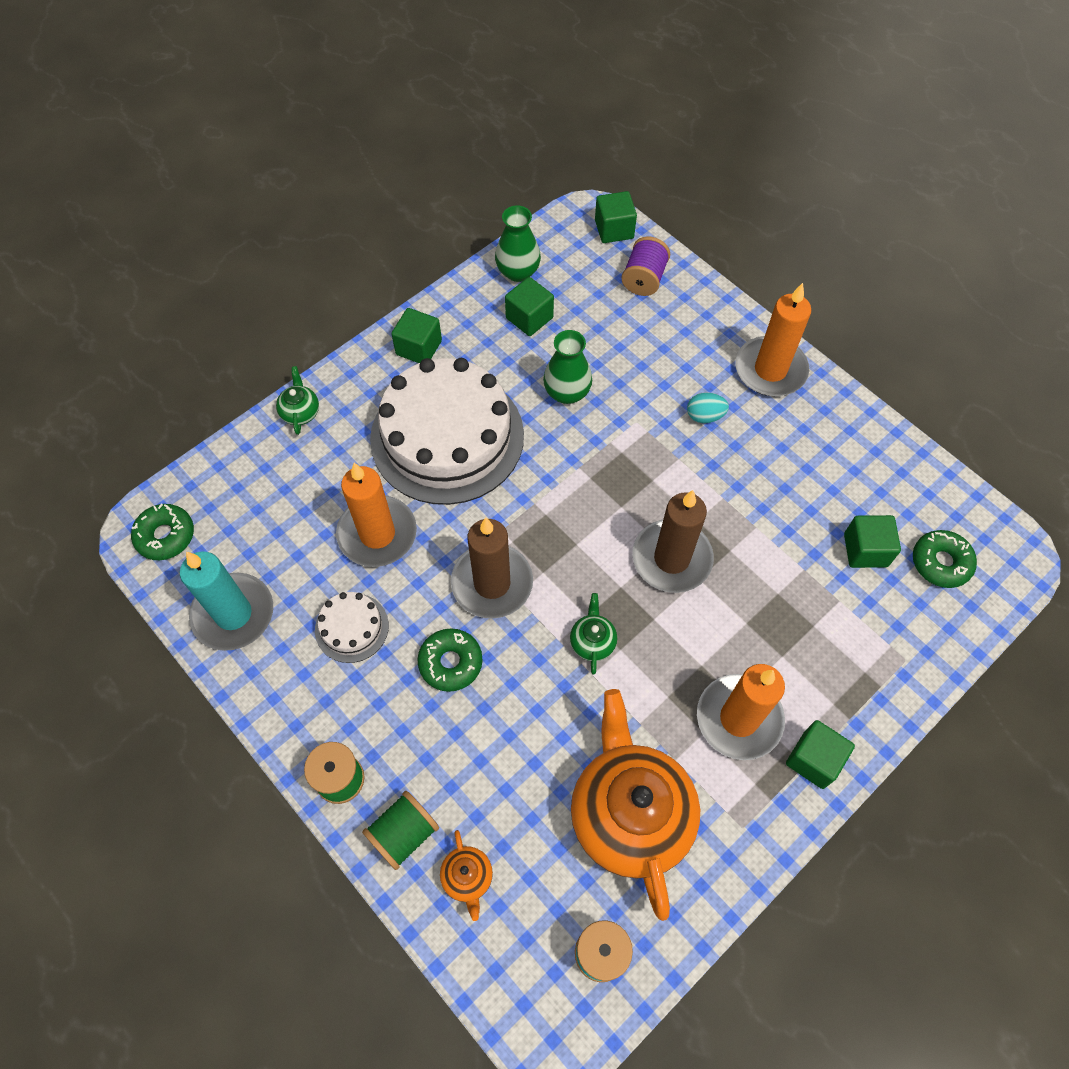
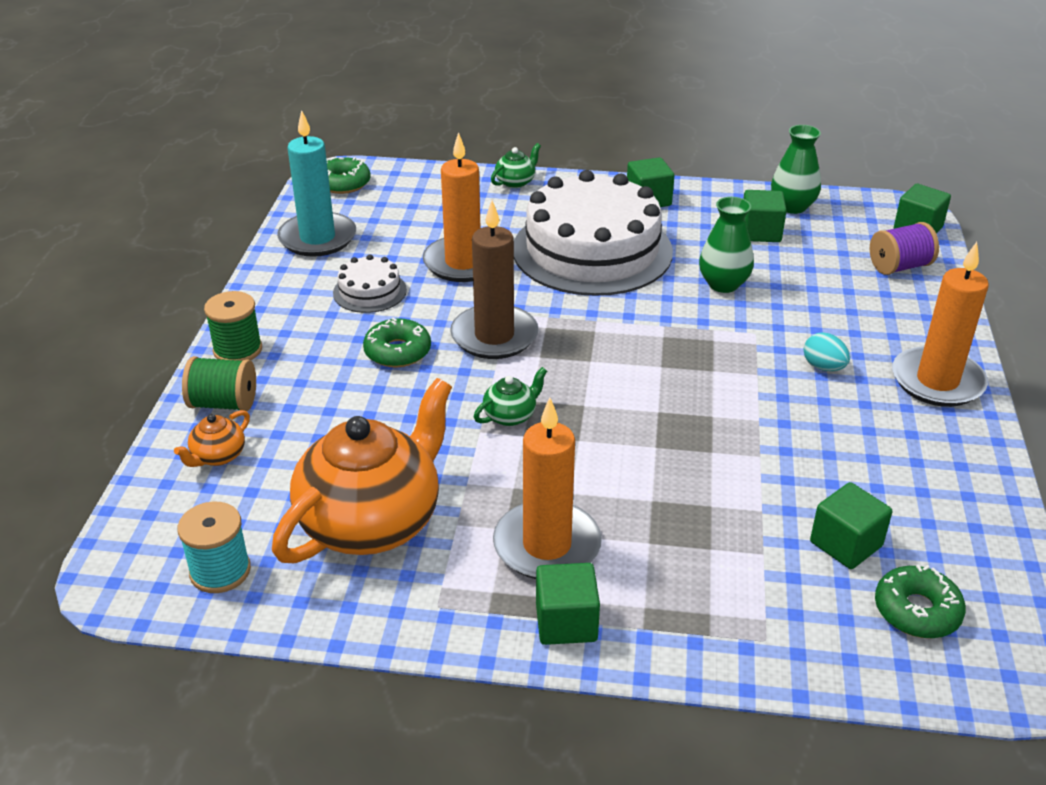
camera: 50 degrees right, 25 degrees down
brown candle [632,490,714,593] -> none

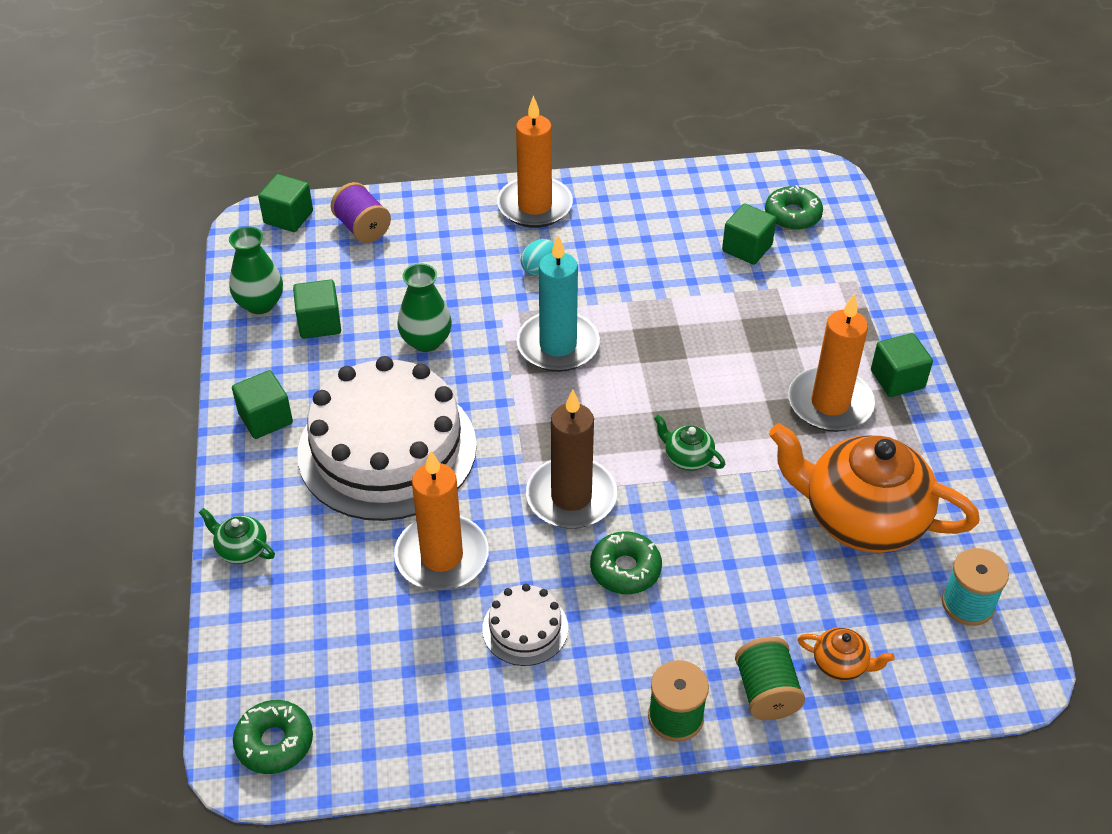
camera: 105 degrees left, 10 degrees up
turquoise candle [277,110,356,257] -> turquoise candle moved to [517,235,600,372]

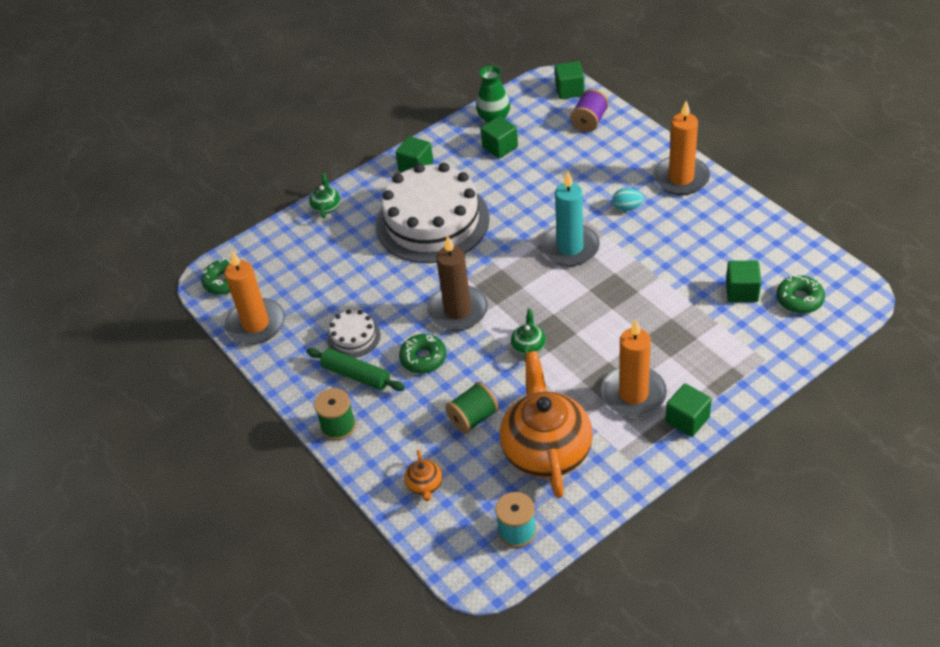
camera: 65 degrees right, 0 degrees up
orange candle [394,451,489,590] -> orange candle moved to [225,251,285,344]
green vase [397,263,452,352] -> none
green spool [735,637,805,720] -> green spool moved to [445,382,499,434]
none -> green rolling pin [306,348,405,391]

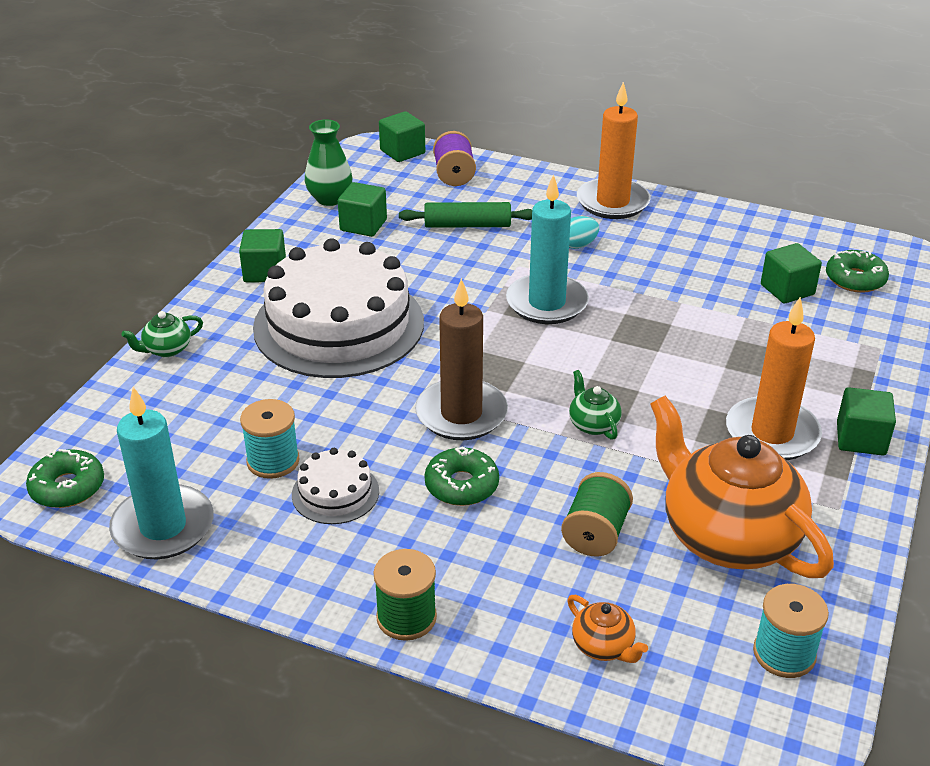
camera: 35 degrees left, 10 degrees down
orange candle [225,251,285,344] -> turquoise candle [109,387,214,559]
green rolling pin [306,348,405,391] -> green rolling pin moved to [399,202,532,228]
green teapot [309,173,340,218] -> green teapot turned 90 degrees counterclockwise [121,311,203,357]
none -> turquoise spool [240,399,299,479]

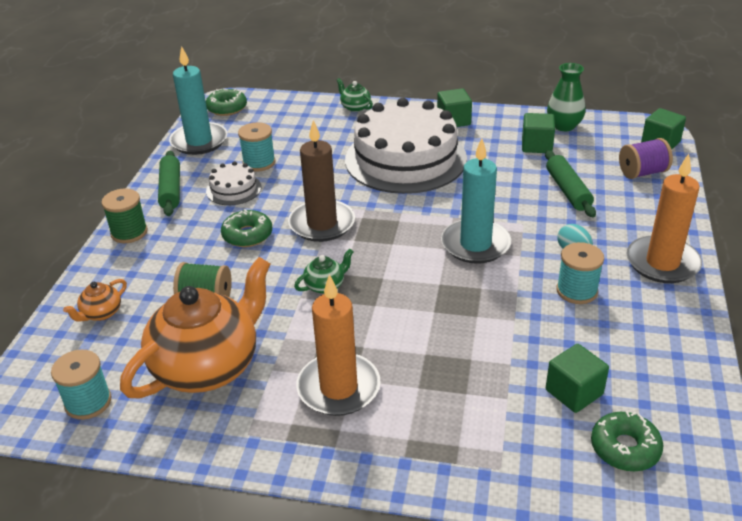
camera: 80 degrees right, 0 degrees up
green cube [837,387,896,456] -> none
none -> green rolling pin [158,151,180,216]
none -> turquoise spool [556,242,604,304]

